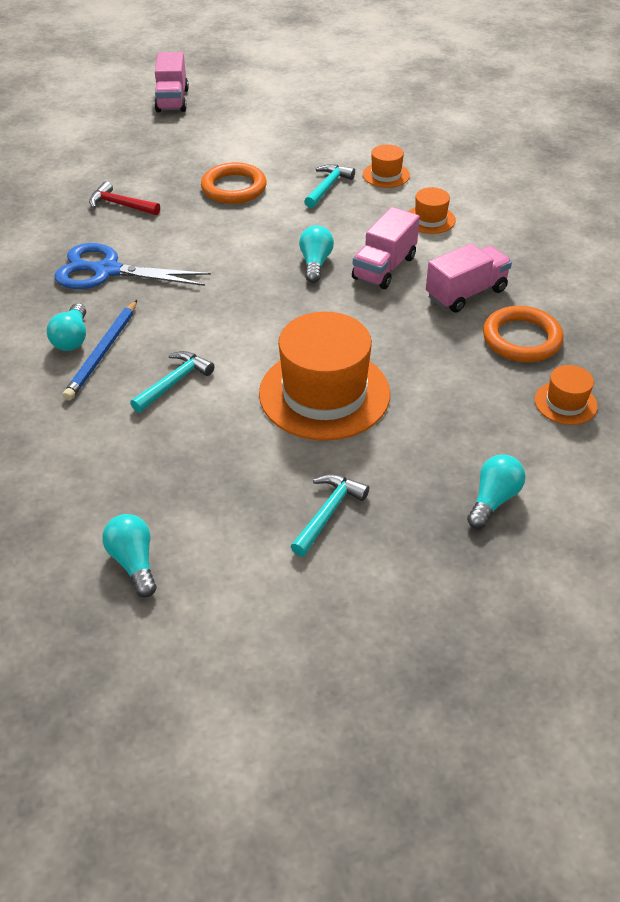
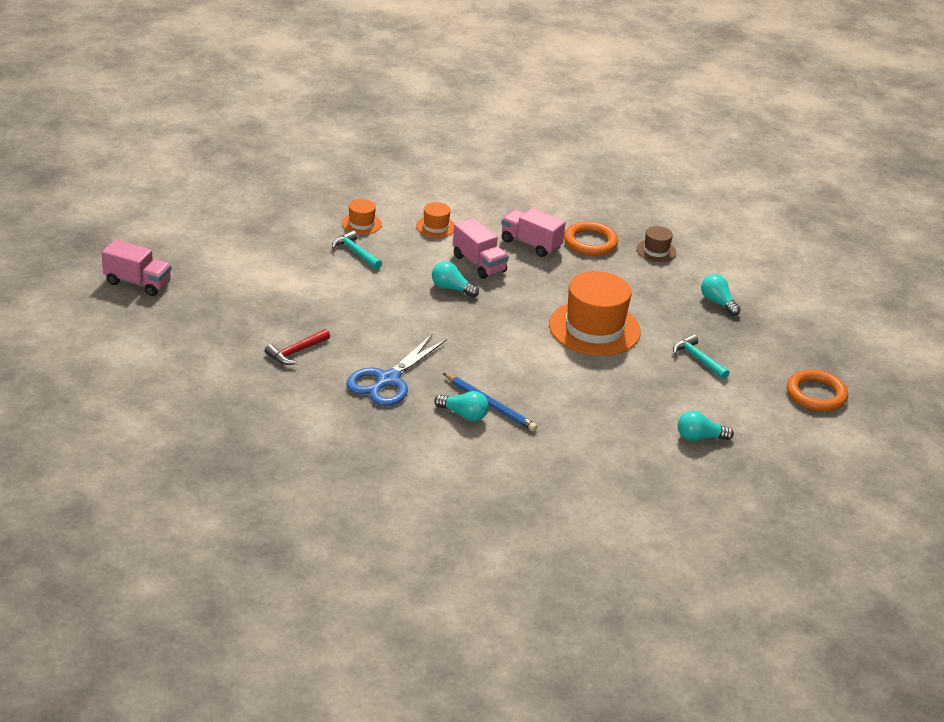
camera: 70 degrees left, 10 degrees down
turquoise hammer [130,351,215,413] -> none
orange ring [201,162,267,204] -> orange ring moved to [787,369,848,412]
pink truck [426,243,512,313] -> pink truck turned 45 degrees counterclockwise [501,208,566,257]
orange hat [535,365,598,425] -> brown hat [637,226,676,262]

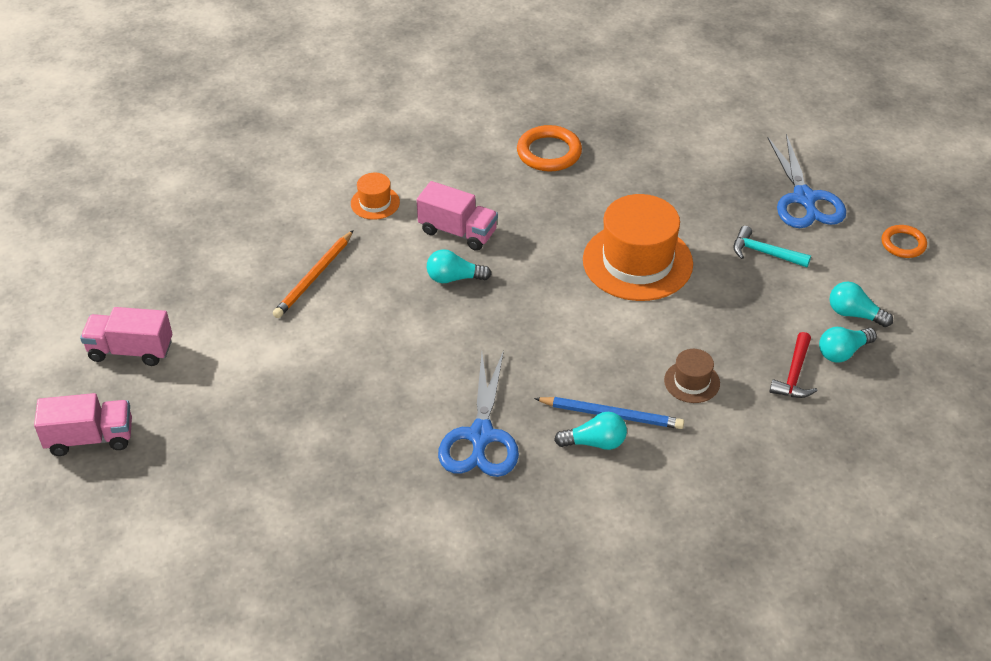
camera: 25 degrees left, 10 degrees up
red hammer [265,329,330,365] -> red hammer moved to [769,332,817,398]
turquoise hammer [332,230,382,270] -> orange pencil [273,230,354,318]
orange hat [342,199,382,235] -> none
pink truck [501,208,566,257] -> pink truck moved to [80,307,172,366]
brown hat [637,226,676,262] -> brown hat moved to [664,349,720,403]
turquoise light bulb [701,274,741,316] -> turquoise light bulb moved to [829,282,893,327]
orange ring [787,369,848,412] -> orange ring [881,225,927,258], size x0.64
none -> blue scissors [768,134,846,228]

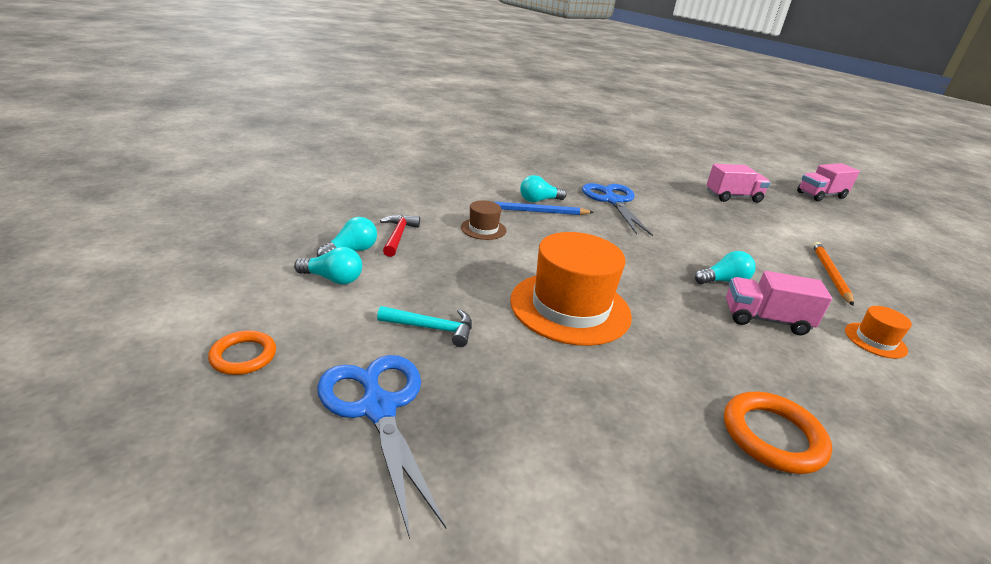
camera: 160 degrees right, 15 degrees down
pink truck [80,307,172,366] -> pink truck moved to [706,164,770,203]

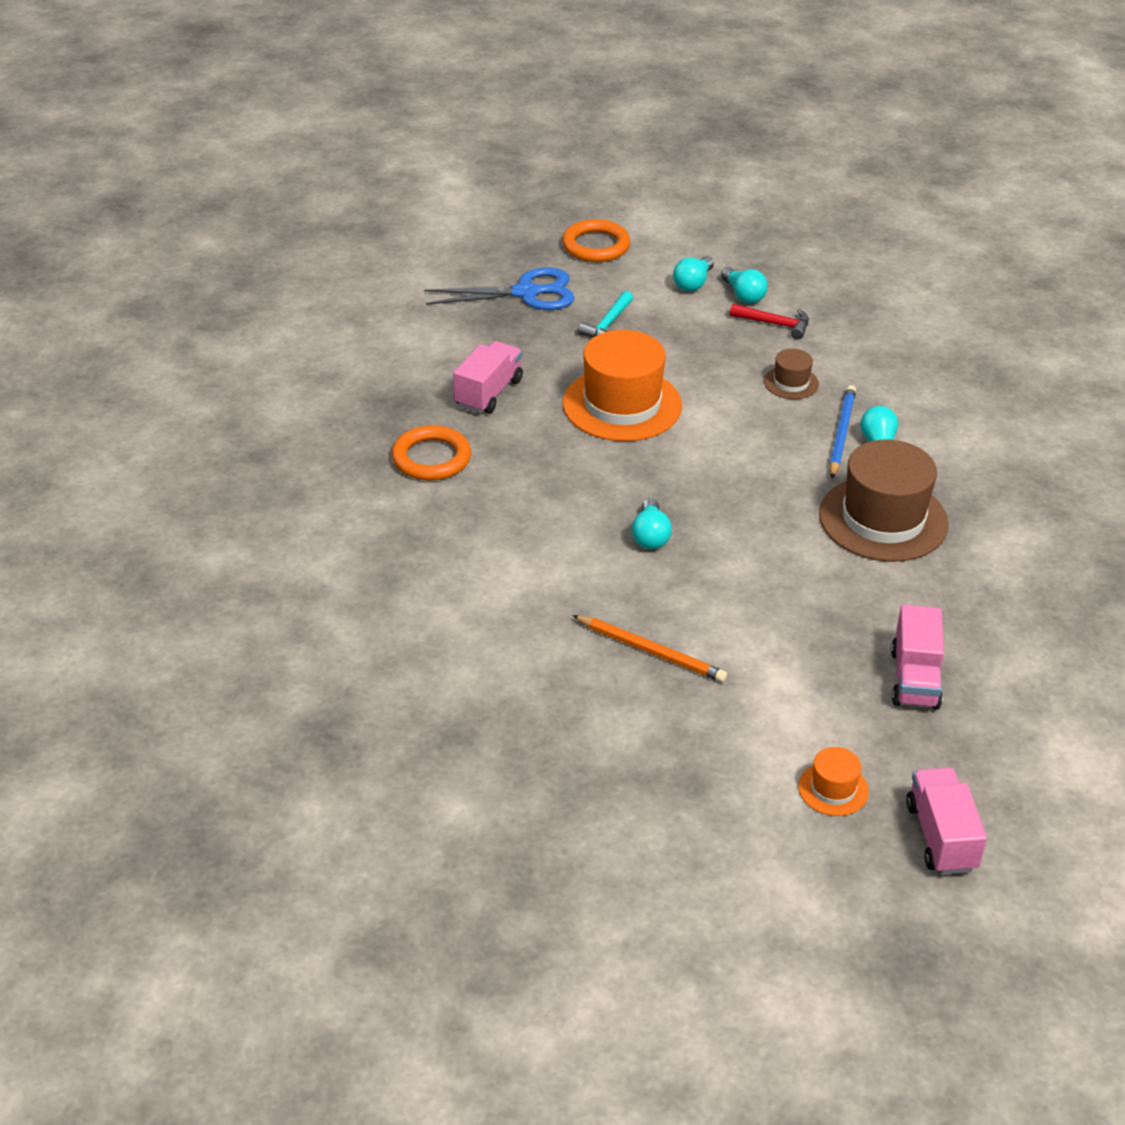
camera: 110 degrees right, 10 degrees up
orange ring [208,330,276,375] -> orange ring [562,219,630,262], size x1.56
blue scissors [582,183,653,236] -> brown hat [819,440,949,562]
pink truck [726,271,832,335] -> pink truck moved to [453,341,523,414]
orange hat [845,306,912,359] -> orange hat moved to [798,747,869,816]

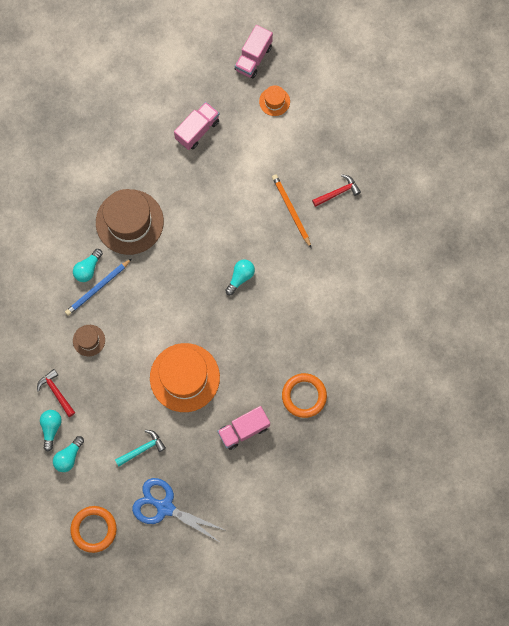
camera: 145 degrees left, 35 degrees up
turquoise light bulb [673,256,714,291] -> turquoise light bulb turned 150 degrees clockwise [53,436,84,472]
none -> red hammer [312,174,361,207]

